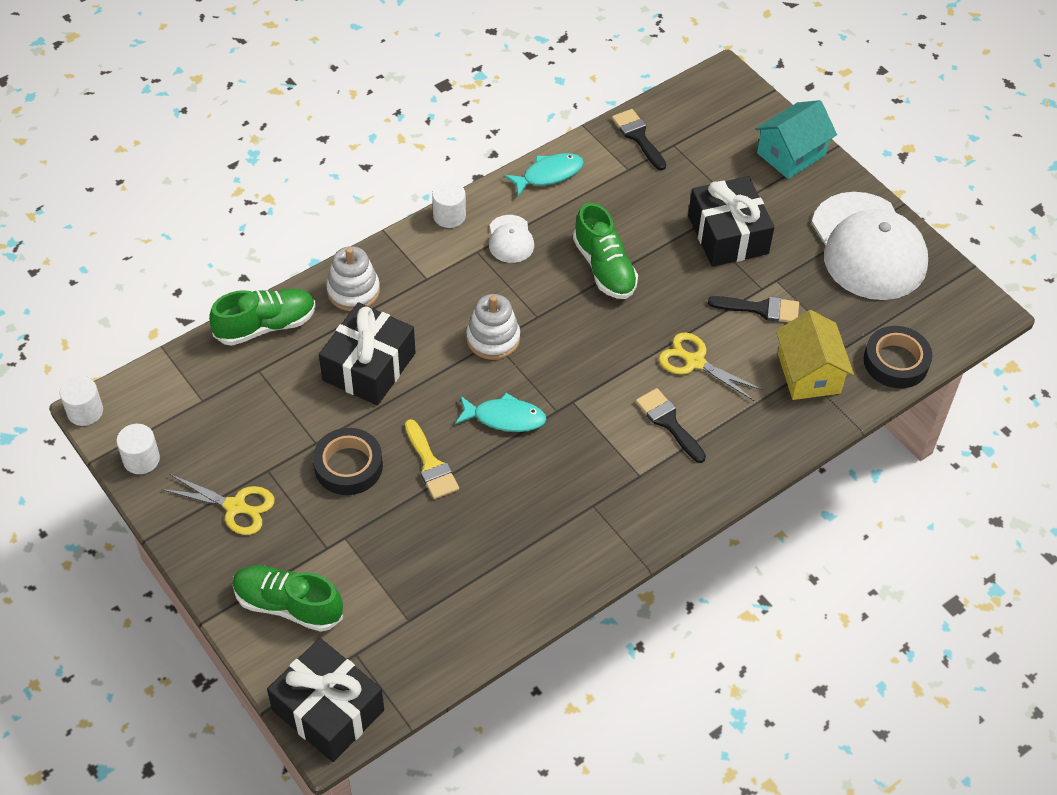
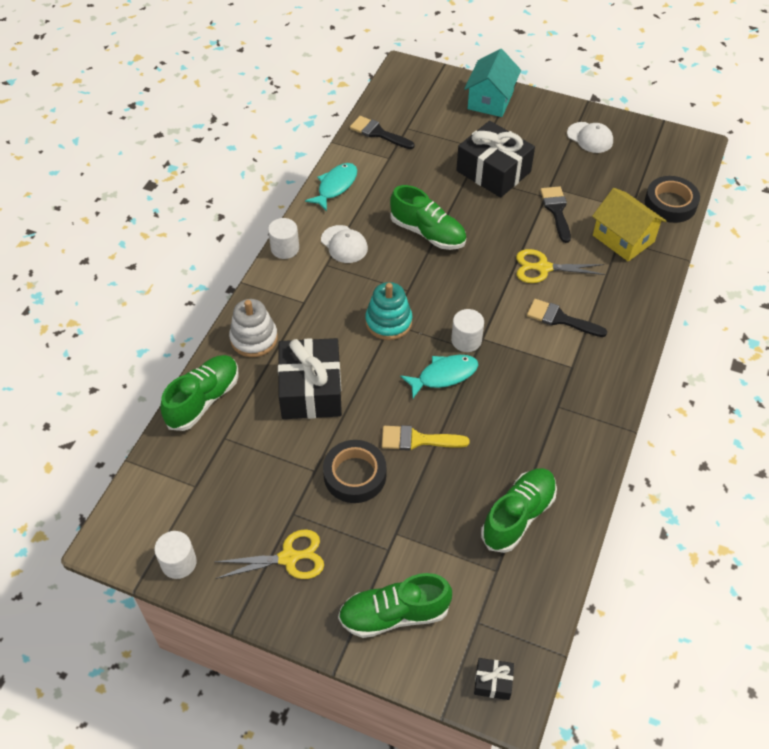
camera: 30 degrees left, 0 degrees up
white cylinder [60,376,103,426] -> white cylinder moved to [451,309,484,352]
black gift [267,638,384,762] -> black gift [474,658,514,700], size x0.44
yellow brush [405,419,459,499] -> yellow brush turned 150 degrees clockwise [382,425,470,451]
white stacking toy [466,294,520,360] -> turquoise stacking toy [365,282,412,340]
black brush [708,296,799,322] -> black brush turned 75 degrees counterclockwise [540,186,571,243]
white cap [812,192,928,300] -> white cap [567,122,613,153], size x0.44
none -> green shoe [481,468,557,553]

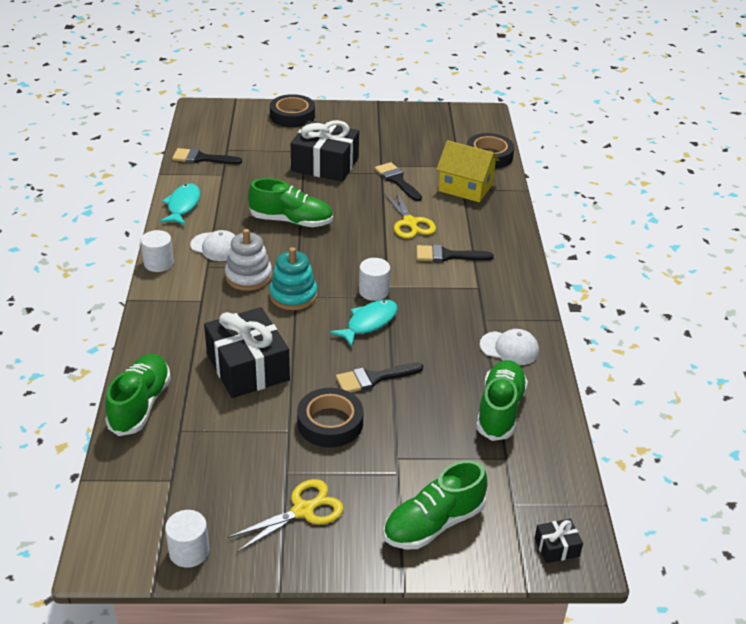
camera: 25 degrees left, 15 degrees down
white stacking toy [229,299,278,357] -> white stacking toy moved to [225,229,272,291]
yellow brush [382,425,470,451] -> black brush [336,362,423,393]
turquoise house [464,49,521,117] -> black tape [270,94,315,127]
yellow scissors [516,249,605,283] -> yellow scissors turned 90 degrees counterclockwise [383,190,436,239]
white cap [567,122,613,153] -> white cap moved to [480,329,539,365]

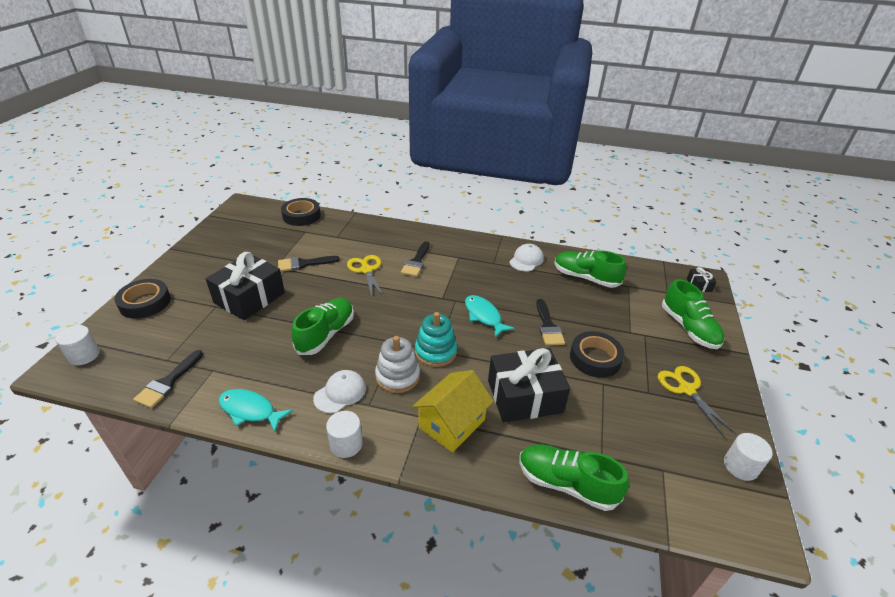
camera: 75 degrees left, 0 degrees up
white cylinder [359,258,390,301] -> white cylinder moved to [56,325,100,365]
yellow scissors [383,190,436,239] -> yellow scissors turned 105 degrees counterclockwise [347,255,384,297]
yellow house [436,140,500,202] -> yellow house moved to [412,370,494,453]

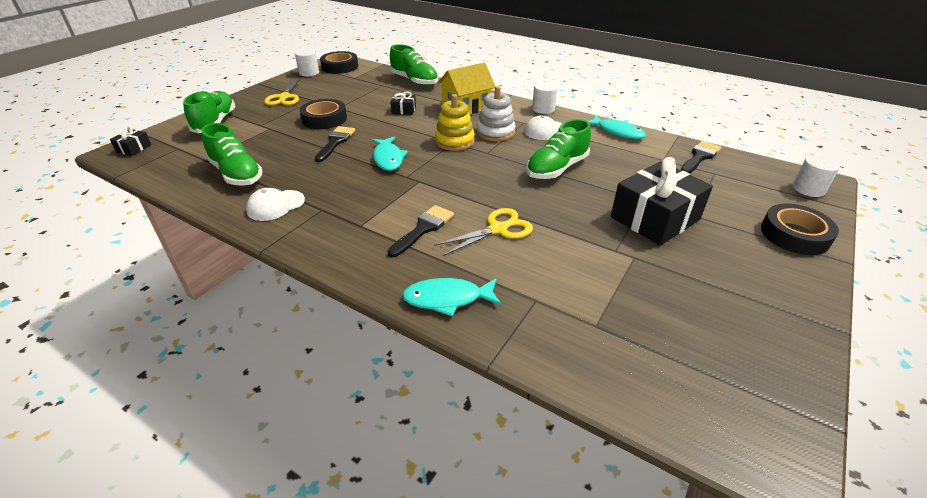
camera: 160 degrees left, 0 degrees up
black brush [278,256,340,272] -> none
black tape [281,198,321,226] -> black tape moved to [320,51,358,74]
yellow scissors [347,255,384,297] -> yellow scissors turned 120 degrees counterclockwise [434,208,533,256]
turquoise stacking toy [415,312,457,367] -> yellow stacking toy [435,94,475,151]
black gift [488,348,570,422] -> black gift [390,91,416,115], size x0.44
none -> turquoise fish [402,278,501,317]

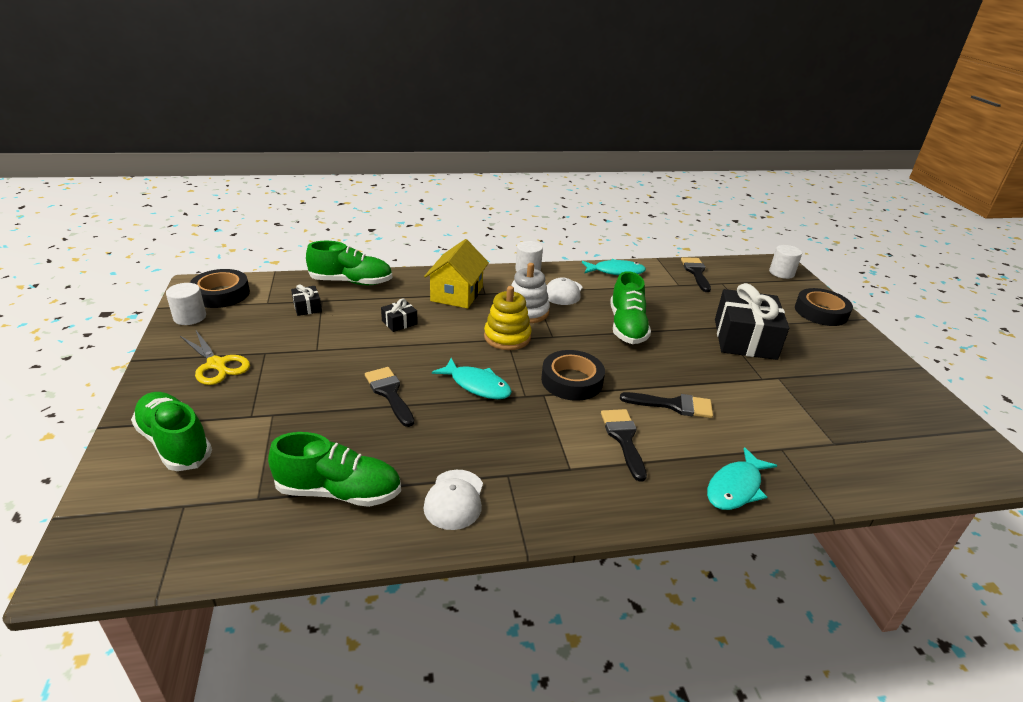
camera: 45 degrees left, 5 degrees down
black gift [110,126,151,156] -> black gift moved to [291,284,322,316]
black tape [300,99,347,129] -> black tape moved to [541,350,605,401]
yellow scissors [434,208,533,256] -> black brush [620,392,713,418]

